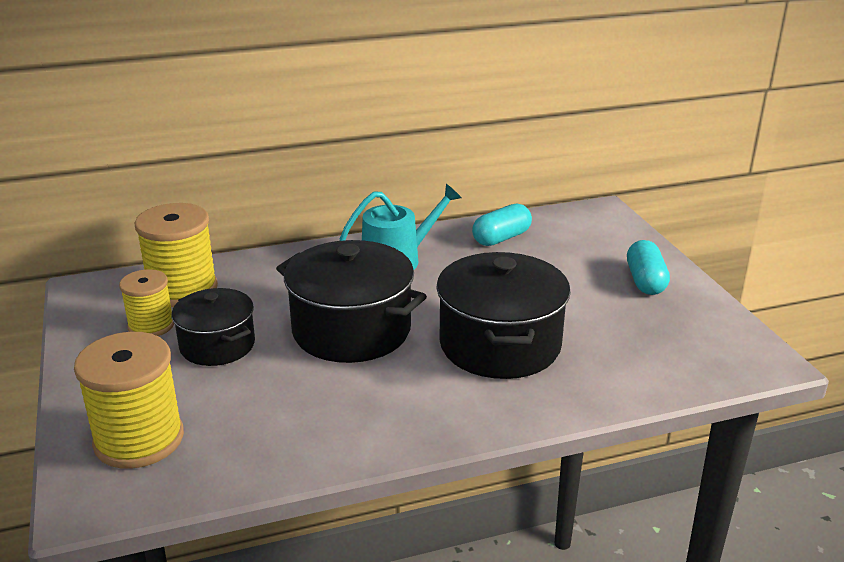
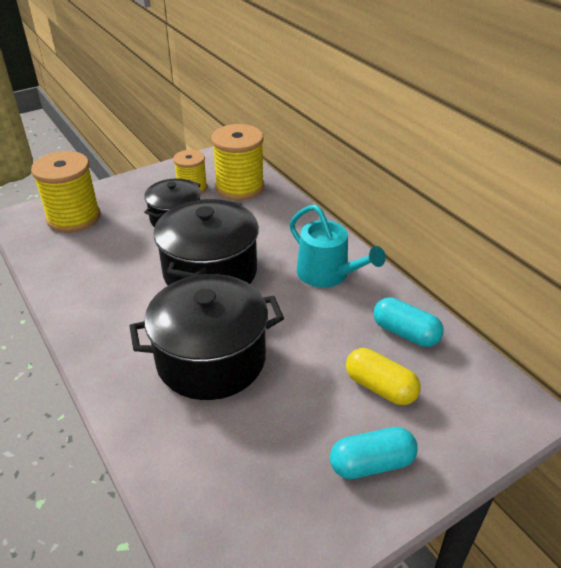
camera: 75 degrees right, 10 degrees up
none -> yellow capsule [346,348,421,405]

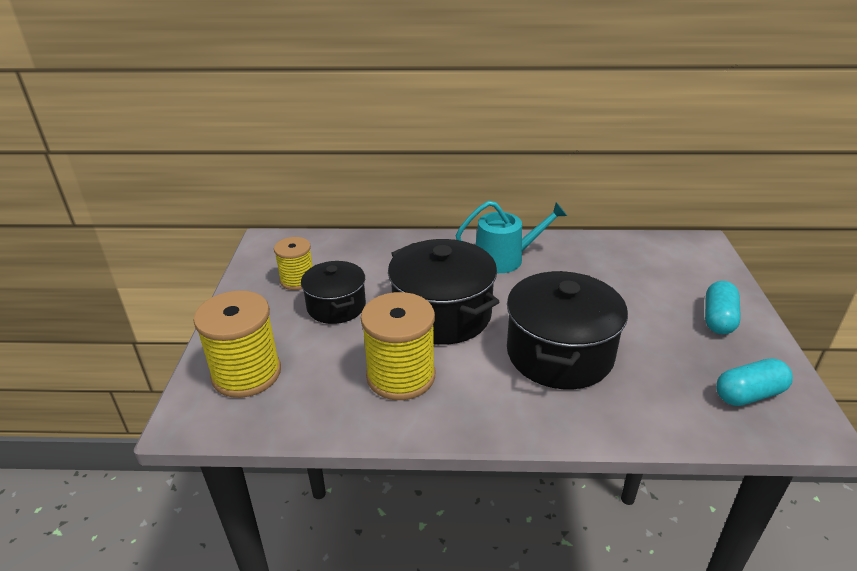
camera: 55 degrees left, 5 degrees down
yellow spool [211,124,264,200] -> yellow spool moved to [361,292,435,400]
yellow capsule [346,348,421,405] -> none
turquoise capsule [374,297,444,347] -> turquoise capsule moved to [716,358,793,406]

